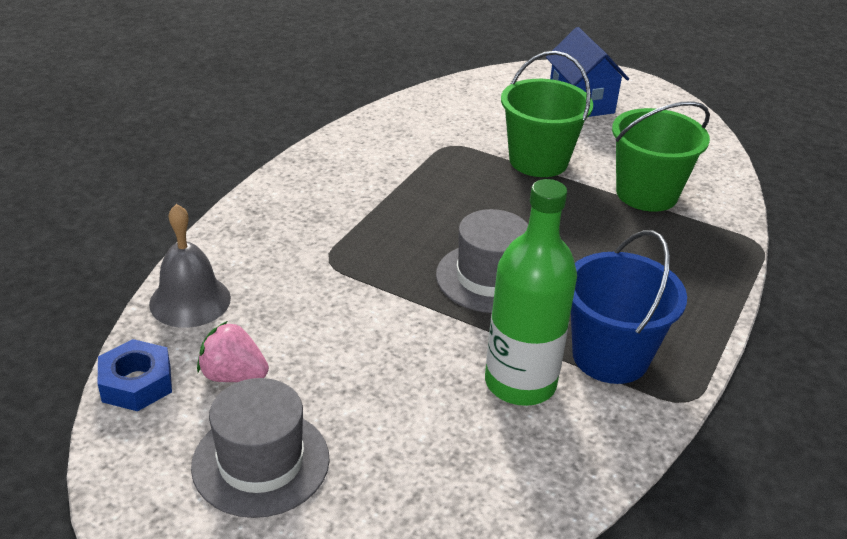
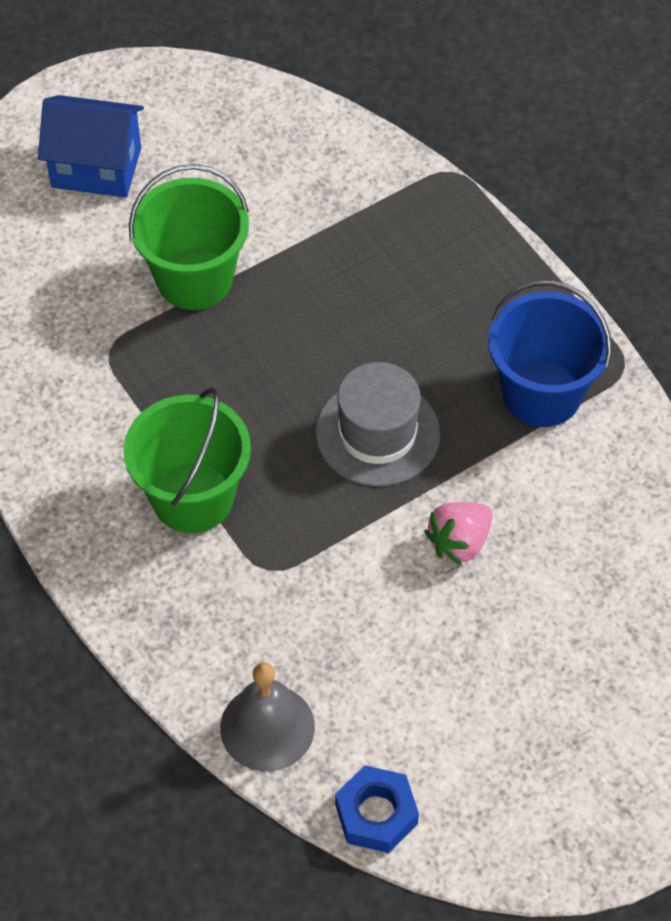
camera: 60 degrees left, 20 degrees up
grey hat [191,378,330,518] -> none
pink strawberry [197,321,269,382] -> pink strawberry moved to [424,502,493,565]
green bottle [485,179,577,406] -> none
green bucket [612,101,710,212] -> green bucket moved to [123,387,251,533]

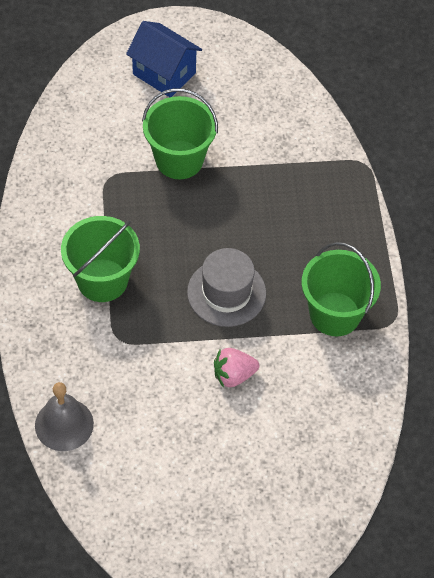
camera: 25 degrees right, 0 degrees up
blue nut [335,765,419,853] -> none
blue bucket [488,280,612,427] -> green bucket [301,242,381,336]

